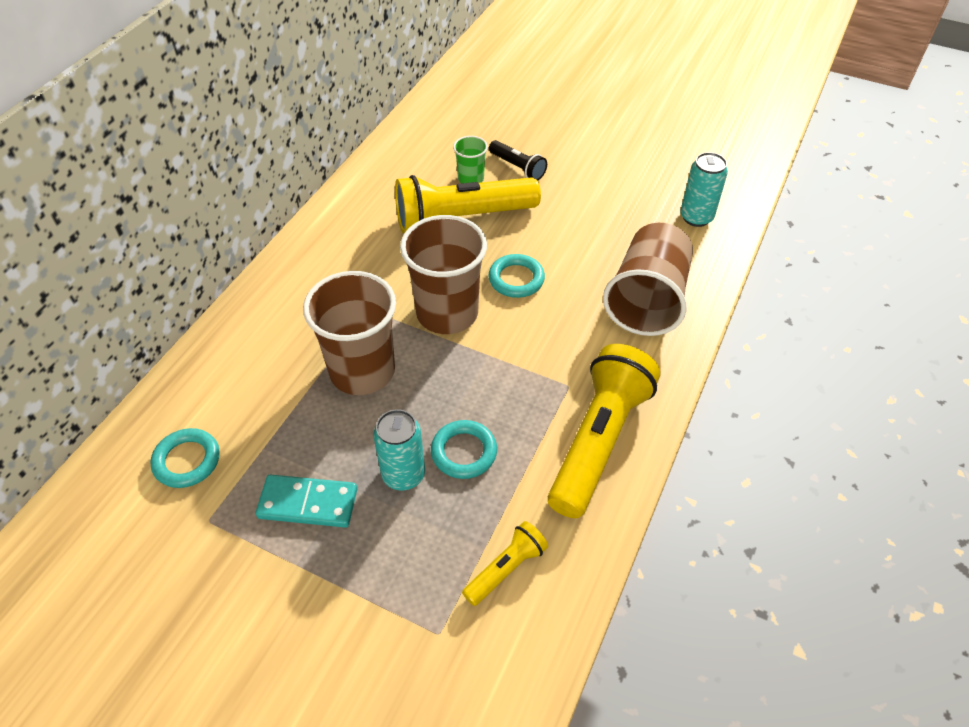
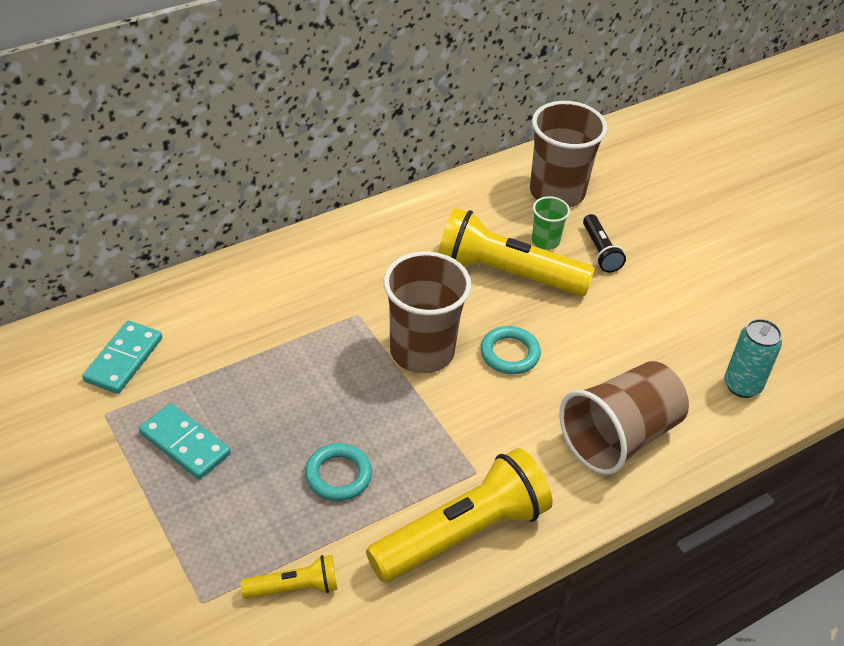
camera: 30 degrees right, 5 degrees down
turquoise ring [150,428,219,488] -> turquoise domino [82,320,162,394]
brown cup [303,271,396,395] -> brown cup moved to [530,101,607,207]
turquoise can [373,409,425,490] -> none

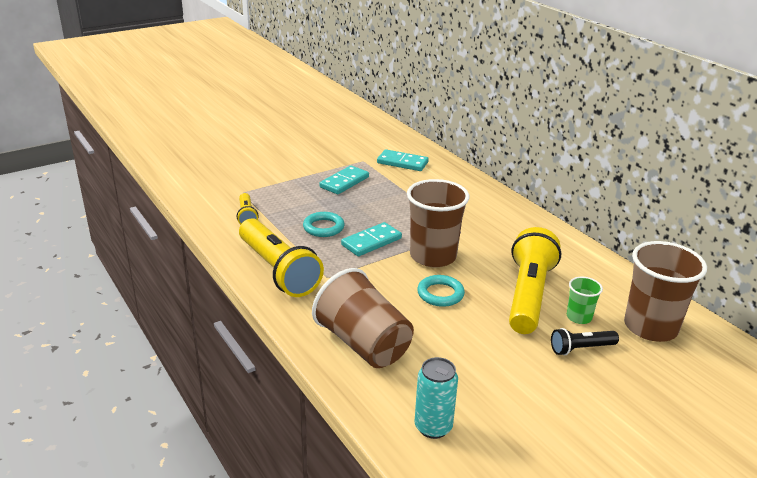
camera: 90 degrees right, 15 degrees down
none -> turquoise domino [341,222,402,256]

